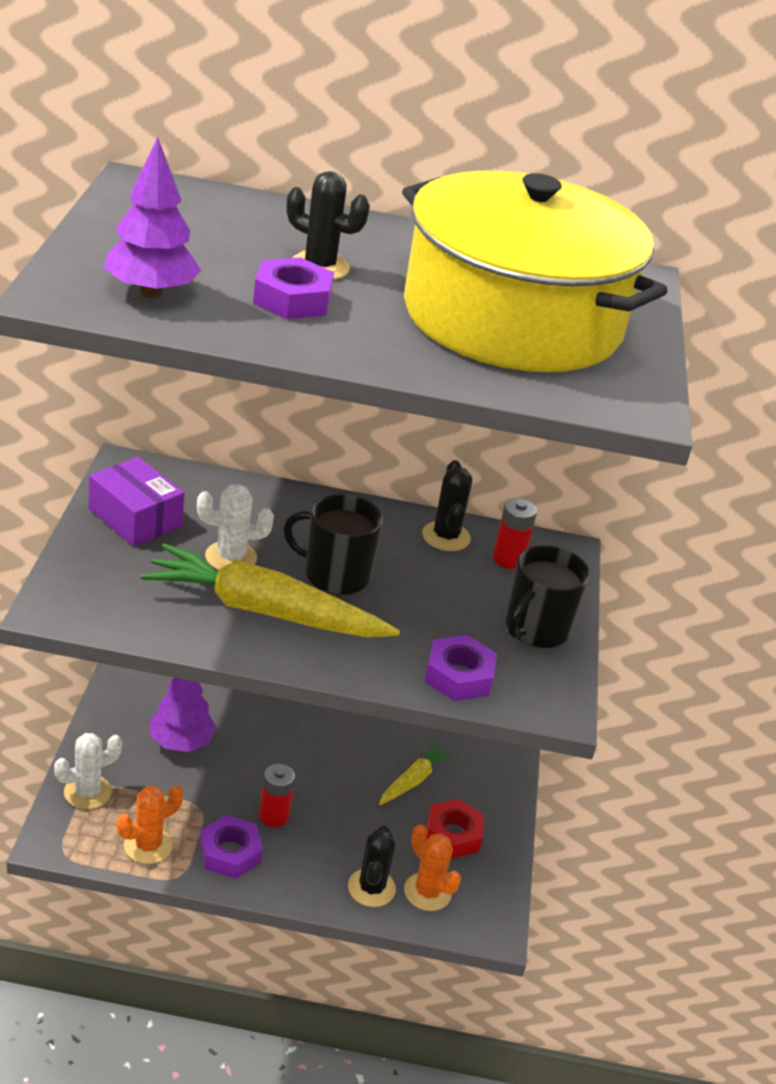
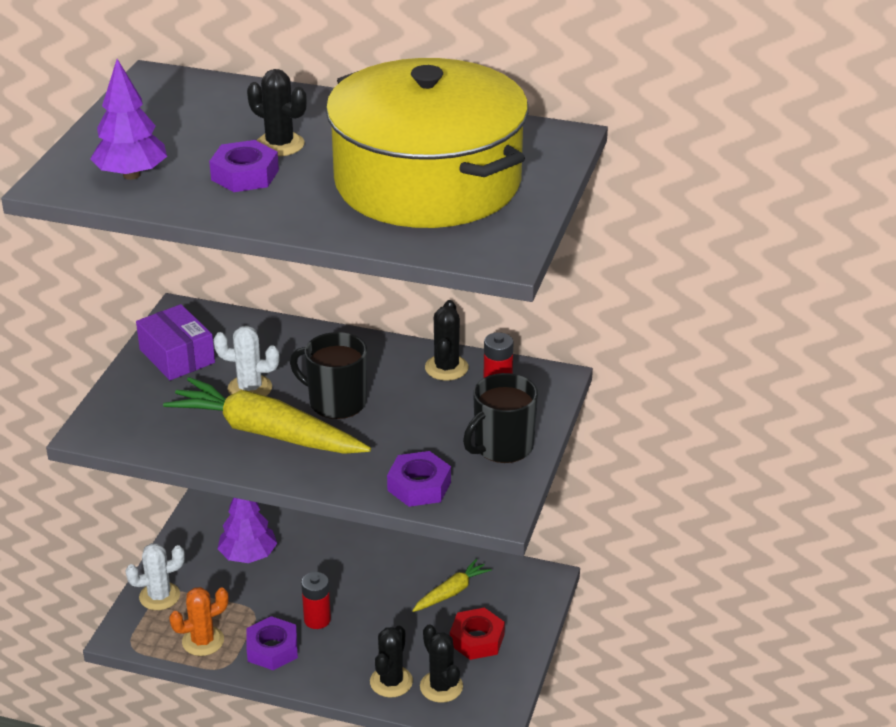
camera: 15 degrees right, 0 degrees up
orange cactus [404,824,461,911] -> black cactus [420,624,463,703]

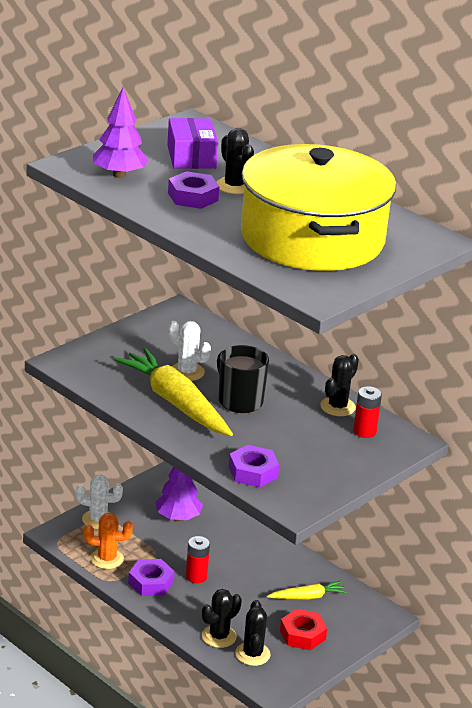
camera: 25 degrees right, 5 degrees down
purple box [136,304,215,380] -> purple box moved to [167,118,218,169]
black mug [463,373,538,463] -> none

